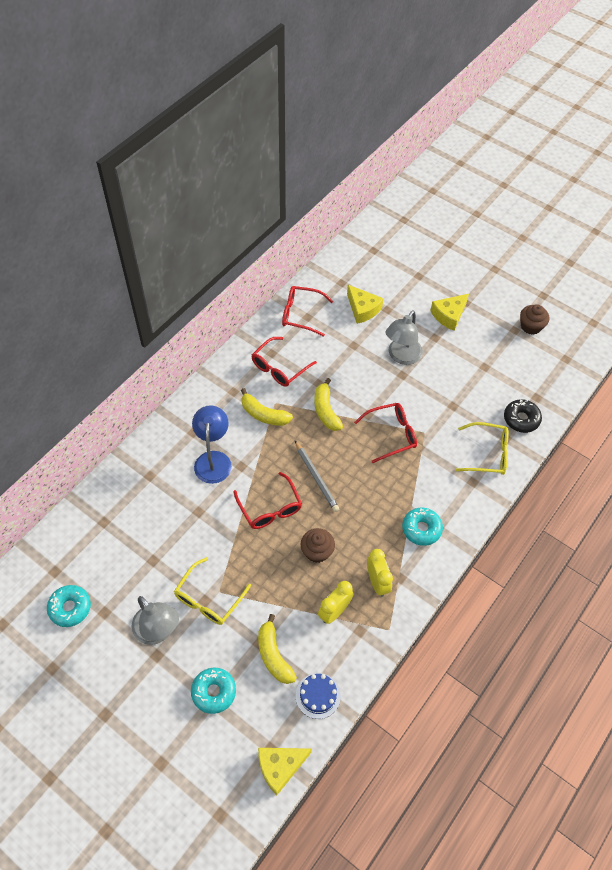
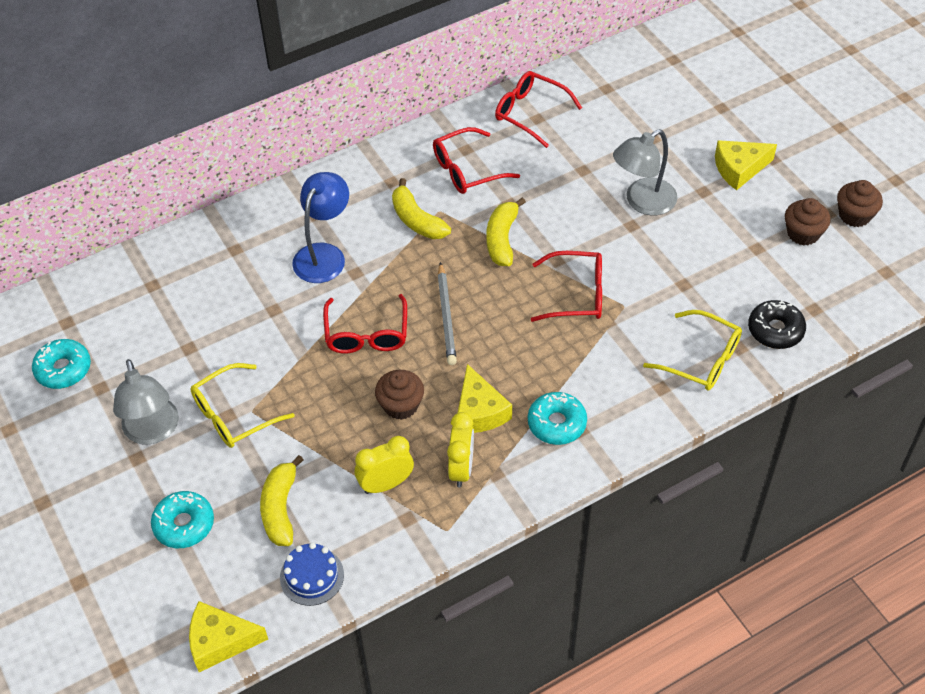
camera: 25 degrees right, 5 degrees down
yellow cheese [347,285,384,324] -> yellow cheese moved to [458,364,512,433]
none -> brown cupcake [785,198,831,245]

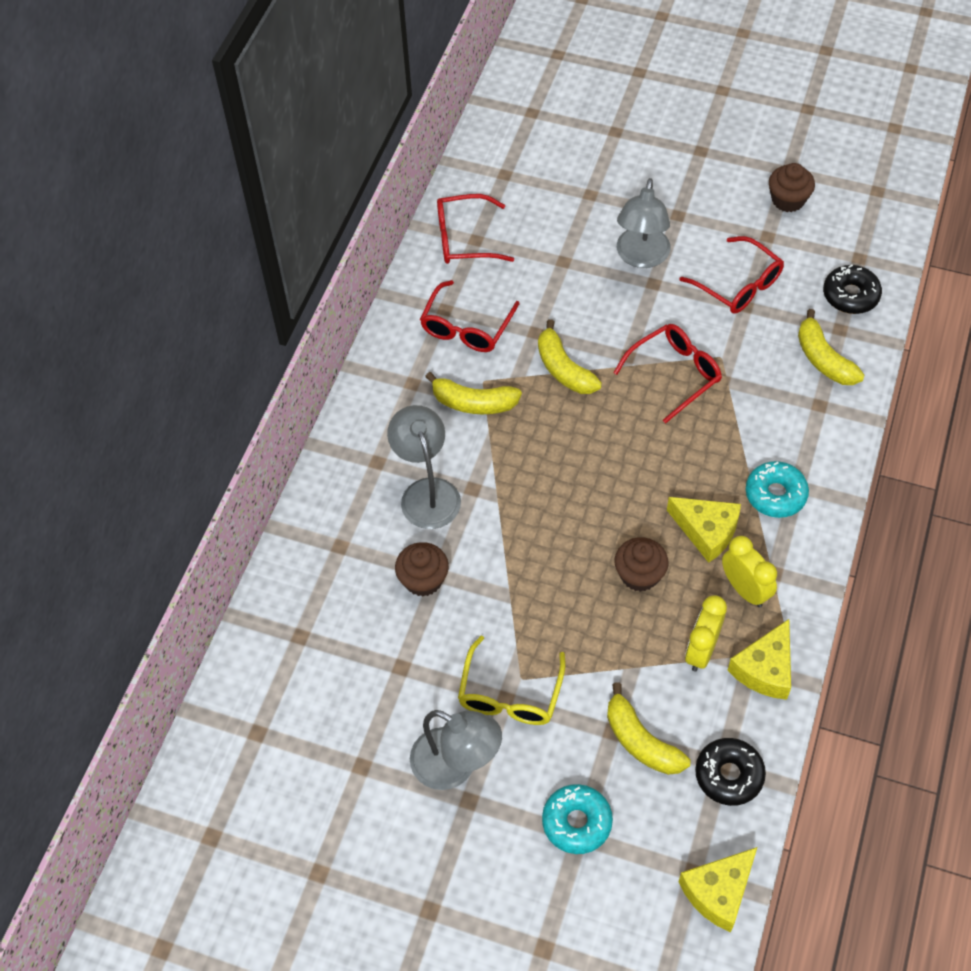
camera: 40 degrees left, 5 degrees up
turquoise donut [32,339,91,389] -> none
blue cake [280,543,344,606] -> black donut [695,738,766,806]
blue lamp [292,172,349,283] -> grey lamp [387,405,461,529]
red glasses [323,294,407,354] -> red glasses moved to [679,236,784,314]
grey pencil [438,262,457,365] -> none
yellow glasses [643,310,742,391] -> yellow banana [798,309,864,385]
yellow cheese [715,140,777,190] -> yellow cheese moved to [728,619,791,700]
brown cupcake [837,180,883,227] -> brown cupcake moved to [395,542,449,596]

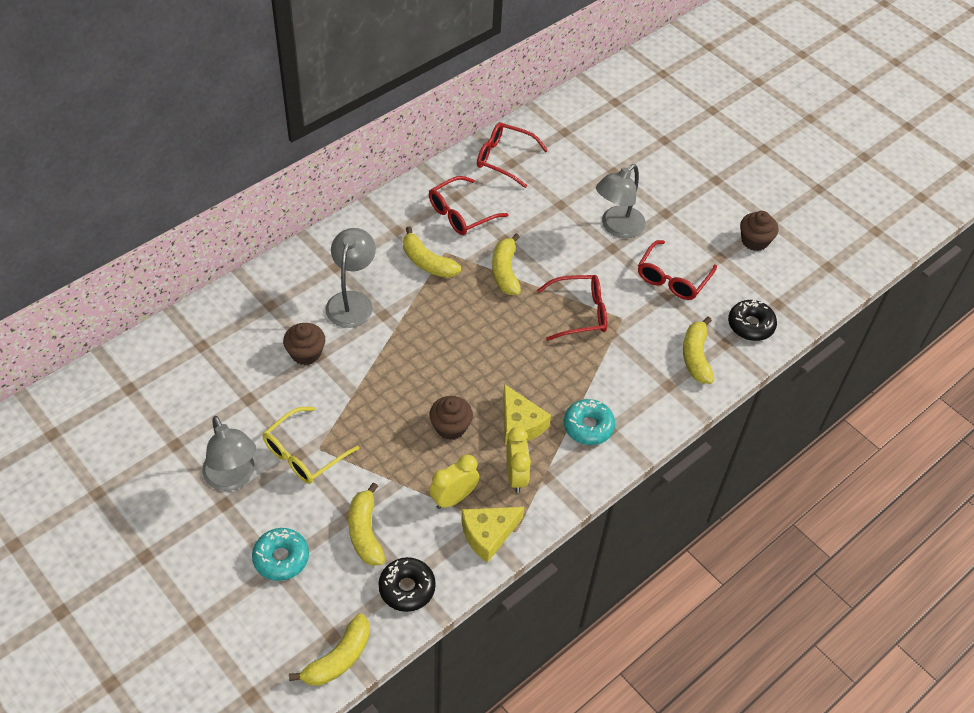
camera: 25 degrees right, 5 degrees down
yellow cheese [678,847,757,932] -> yellow banana [289,613,370,686]
red glasses [679,236,784,314] -> red glasses turned 45 degrees clockwise [638,240,717,300]

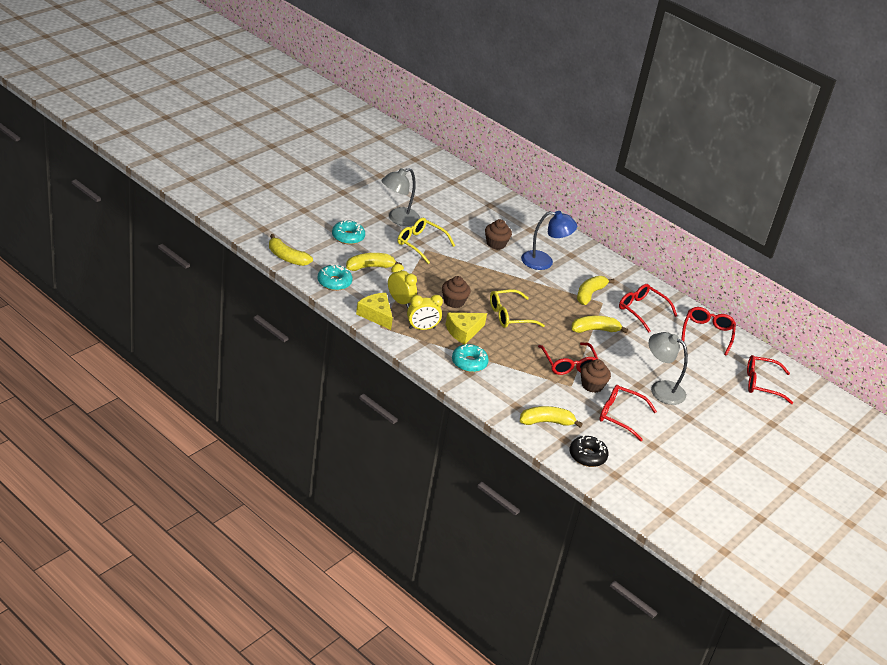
camera: 80 degrees right, 15 degrees down
grey lamp [325,228,376,328] -> blue lamp [521,211,577,270]
black donut [378,557,436,612] -> turquoise donut [317,264,352,291]
brown cupcake [740,211,778,251] -> brown cupcake moved to [581,359,611,393]
none -> yellow glasses [490,289,545,328]
none -> red glasses [747,355,793,404]

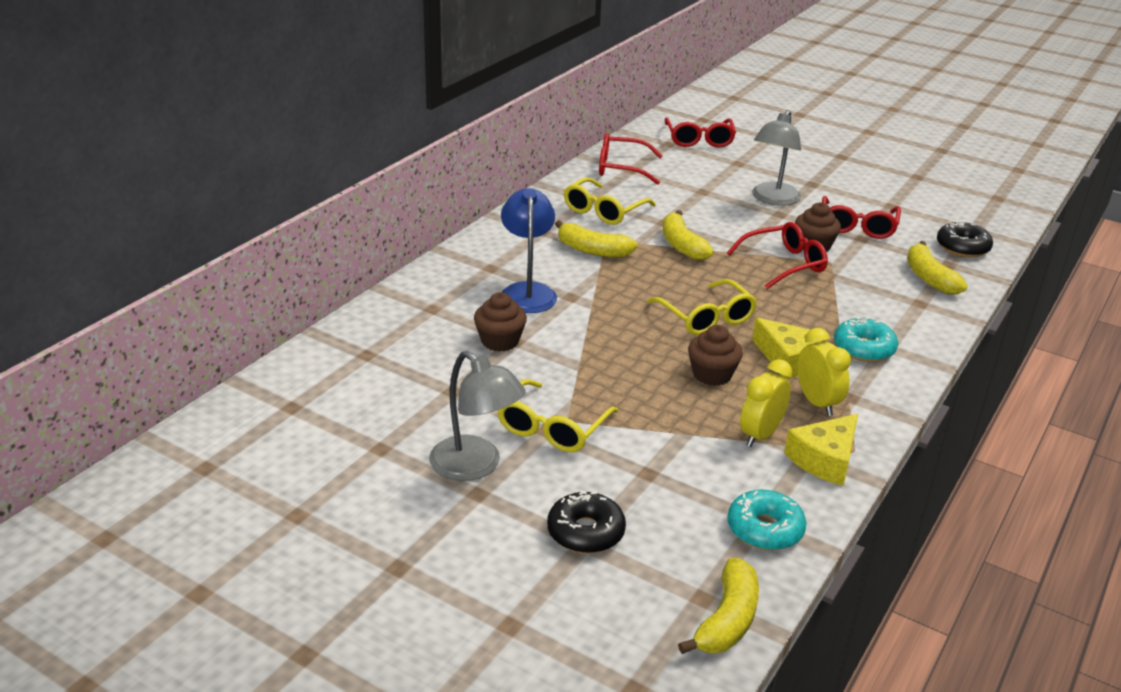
camera: 95 degrees left, 5 degrees down
turquoise donut [332,220,365,245] -> black donut [547,491,626,553]
yellow banana [346,253,402,271] -> none
red glasses [619,284,677,333] -> yellow glasses [564,177,656,225]

